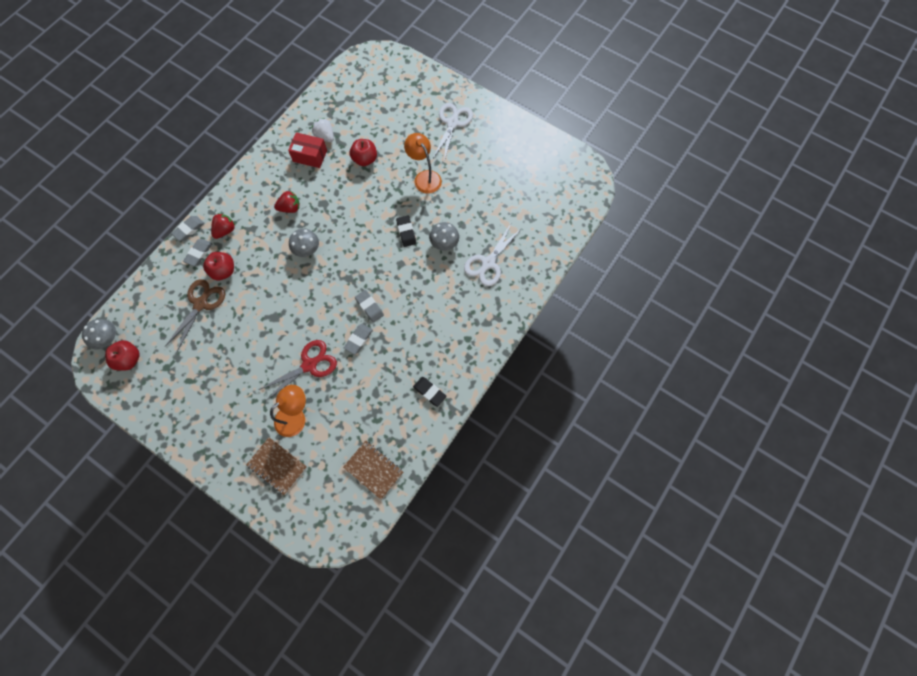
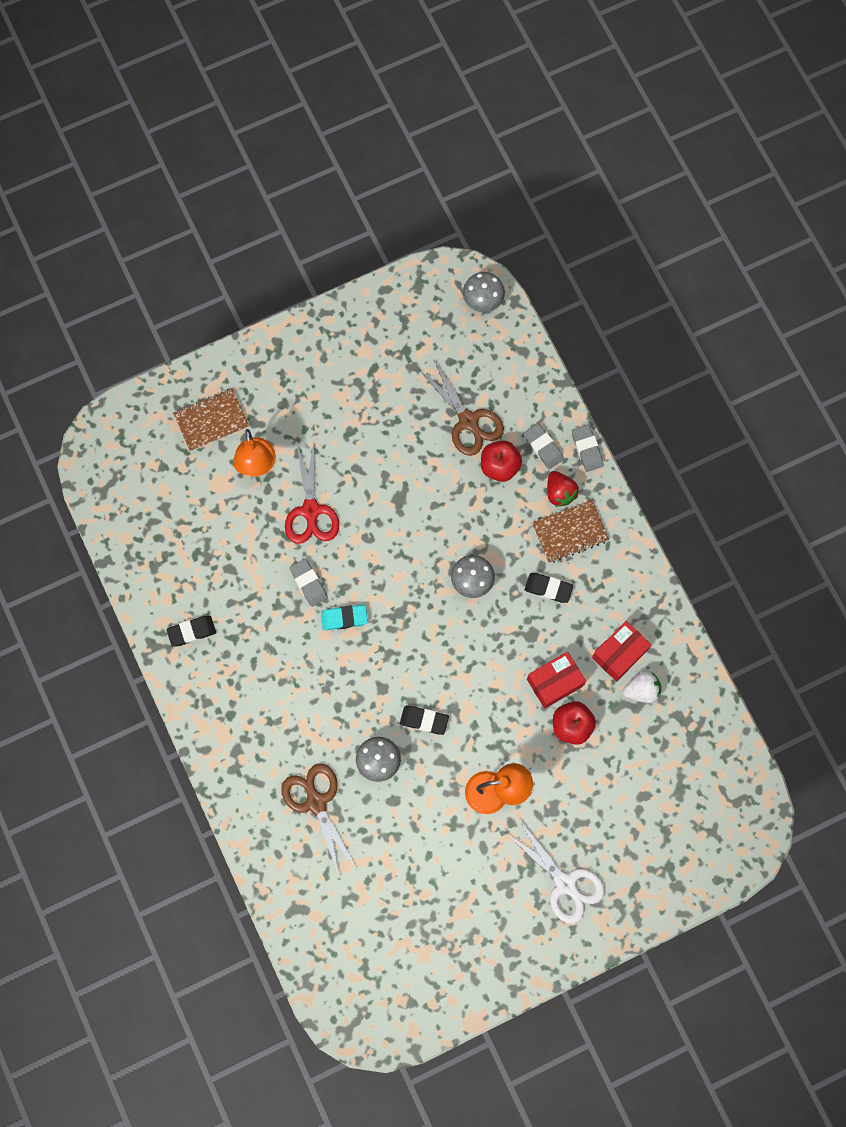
camera: 120 degrees right, 5 degrees up
red apple [105,340,140,371] -> none
red strawberry [274,191,300,213] -> black eraser [525,573,573,603]
brown notebook [343,441,403,500] -> brown notebook moved to [532,500,609,563]
grey eraser [355,290,384,323] -> turquoise eraser [321,605,368,630]
white scissors [464,222,522,286] -> brown scissors [281,764,357,878]
none -> red box [527,652,586,709]

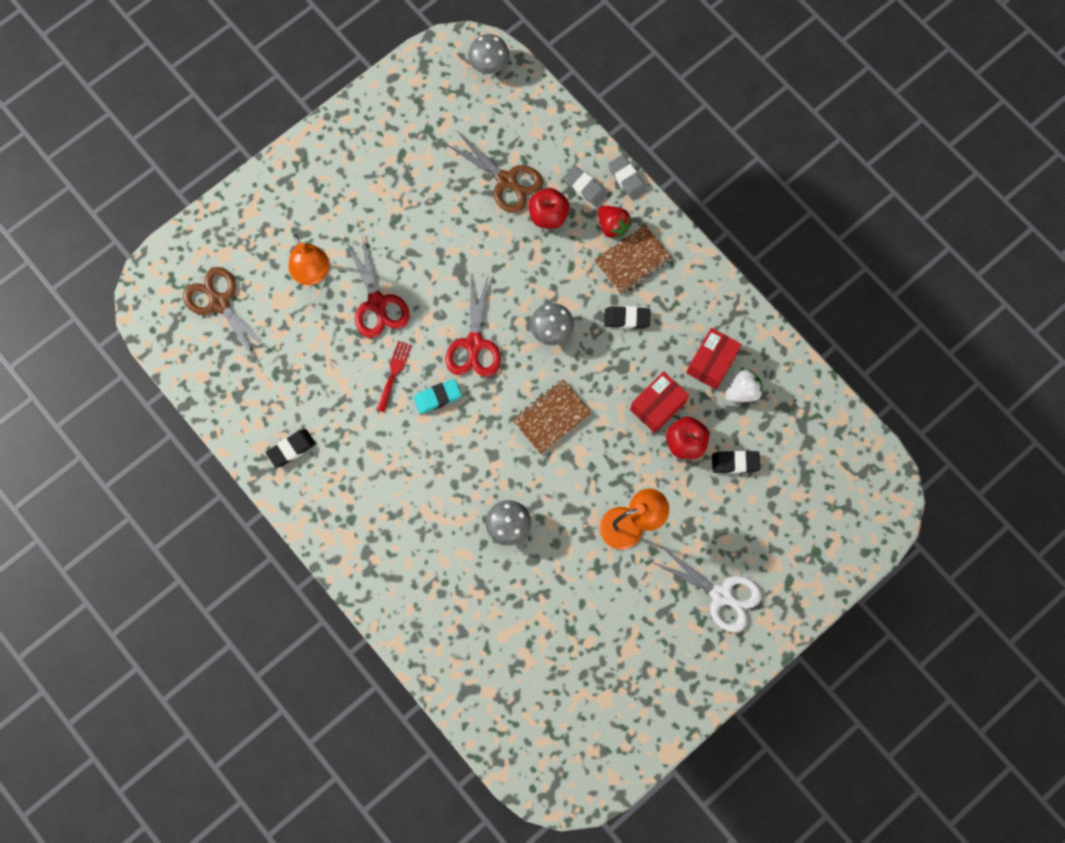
camera: 15 degrees left, 0 degrees up
brown notebook [173,388,249,452] -> brown notebook moved to [512,379,592,454]
brown scissors [281,764,357,878] -> brown scissors moved to [183,267,272,361]
grey eraser [289,558,328,607] -> red fork [376,341,412,412]
black eraser [400,706,449,735] -> black eraser moved to [712,450,760,474]
none -> red scissors [446,273,501,377]

